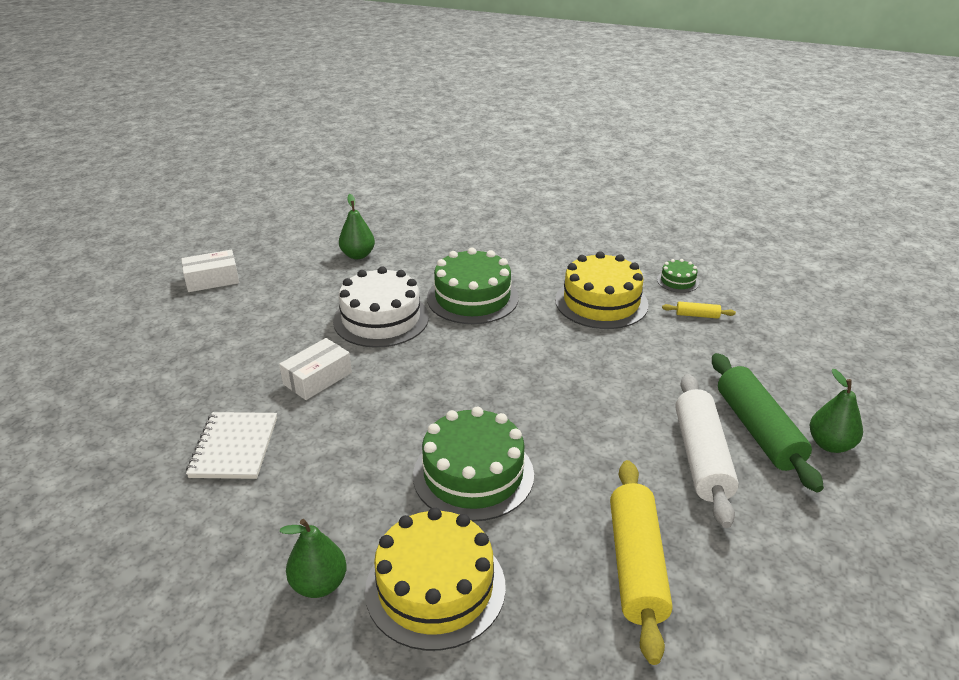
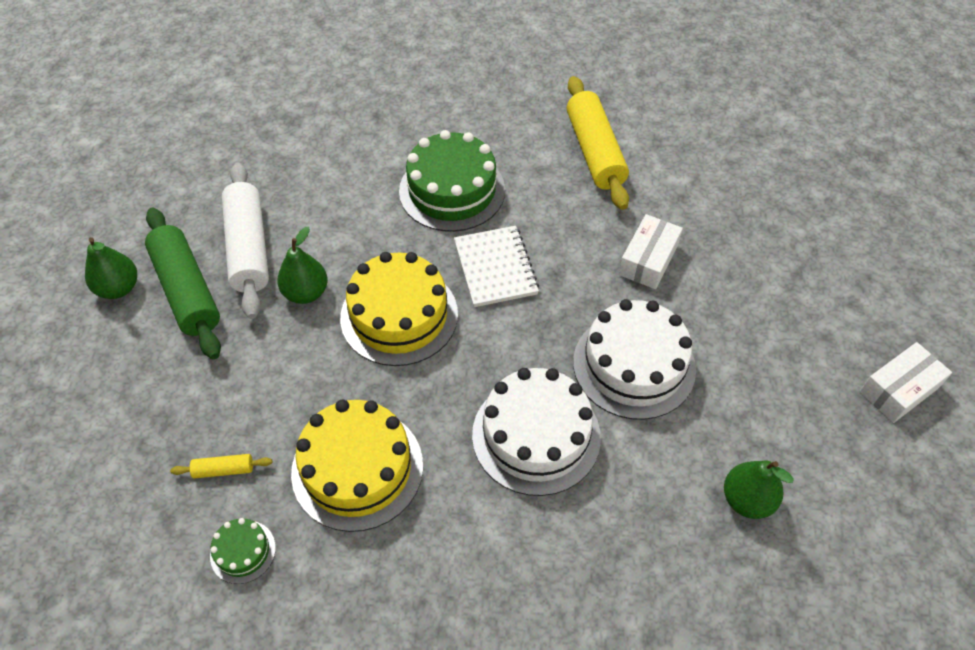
camera: 165 degrees right, 20 degrees up
white notebook [186,412,277,479] -> white notebook moved to [454,226,539,307]
green pear [279,519,347,598] -> green pear moved to [277,227,328,304]
yellow cake [365,508,506,651] -> yellow cake moved to [340,252,458,366]
green cake [427,248,519,324] -> white cake [472,368,601,496]
yellow rolling pin [610,460,672,665] -> yellow rolling pin moved to [567,76,629,210]

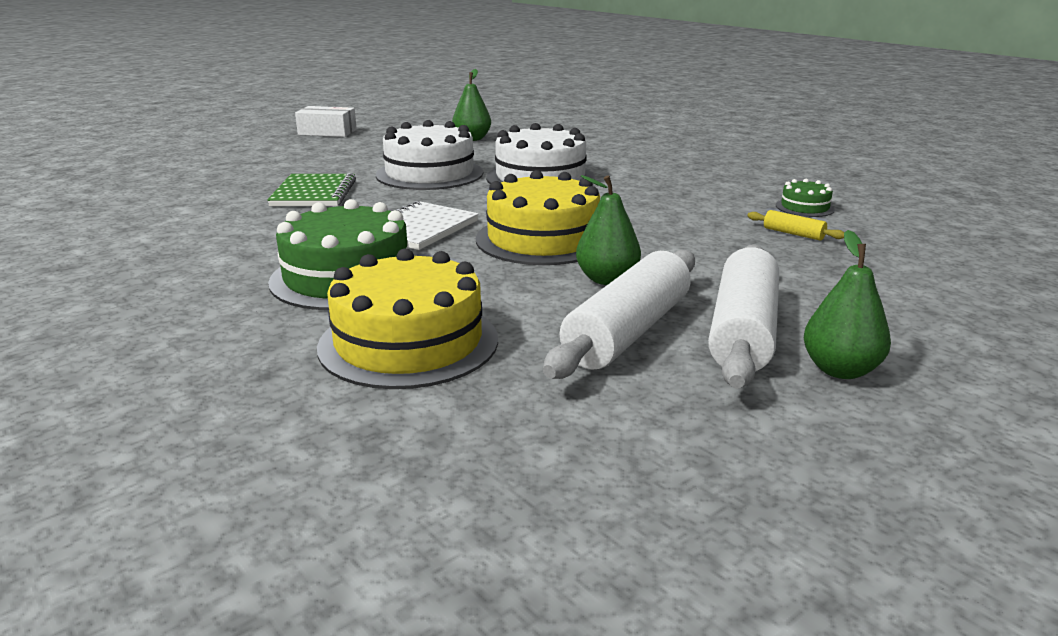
camera: 135 degrees left, 30 degrees down
green rolling pin [145,207,221,359] -> white rolling pin [708,244,779,388]
yellow cake [291,399,423,532] -> yellow cake moved to [317,248,498,389]
yellow rolling pin [567,76,629,210] -> none
white box [619,214,683,289] -> green notebook [267,173,356,206]

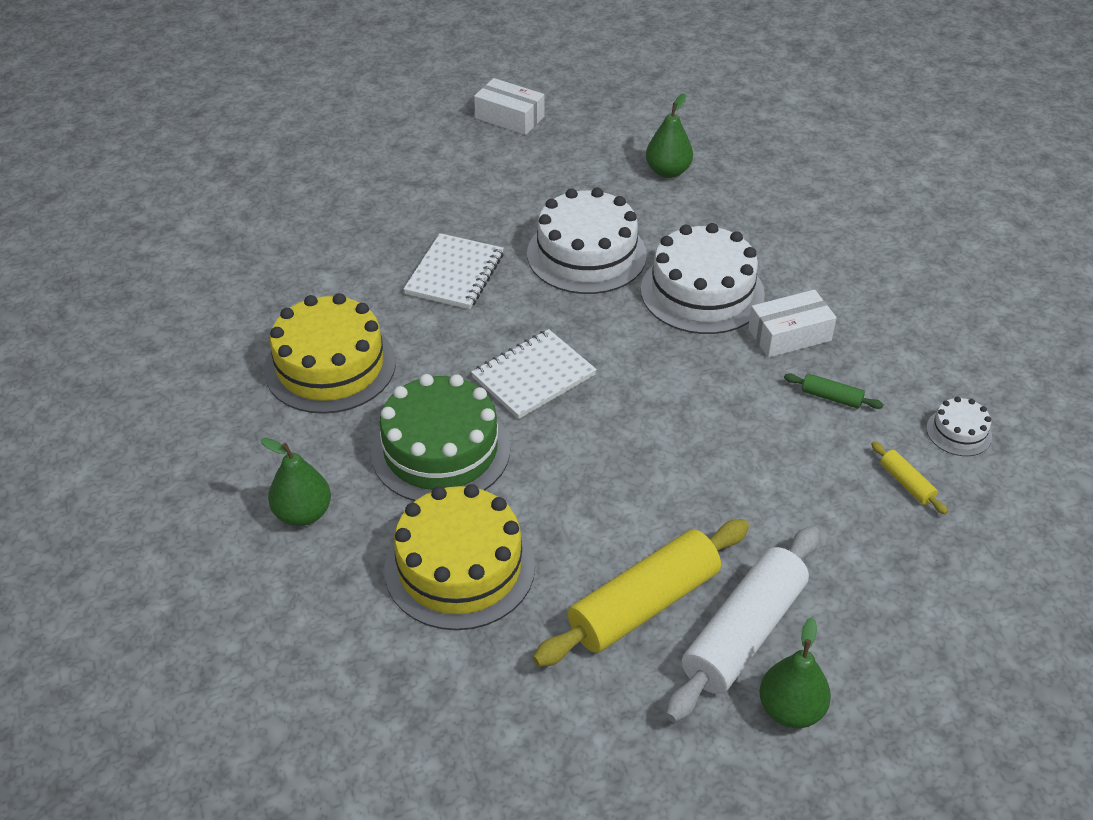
camera: 20 degrees right, 20 degrees up
green notebook [267,173,356,206] -> white notebook [404,233,504,309]
yellow cake [476,170,600,265] -> yellow cake moved to [264,293,396,414]
white rolling pin [543,250,695,379] -> yellow rolling pin [533,519,749,667]
green pear [576,175,641,285] -> green pear moved to [261,438,331,526]
green cake [776,179,835,217] -> white cake [927,397,992,456]
none -> white box [748,290,837,358]
none -> green rolling pin [784,373,884,409]

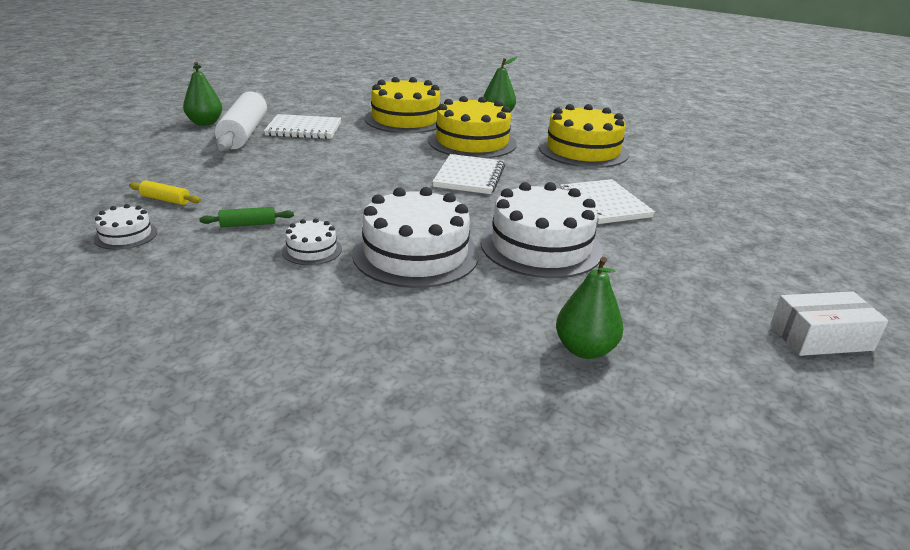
camera: 140 degrees right, 15 degrees down
green cake [371,374,510,501] -> yellow cake [428,96,517,158]
yellow rolling pin [533,519,749,667] -> white notebook [264,114,341,139]
white box [748,290,837,358] -> white cake [282,218,342,265]

